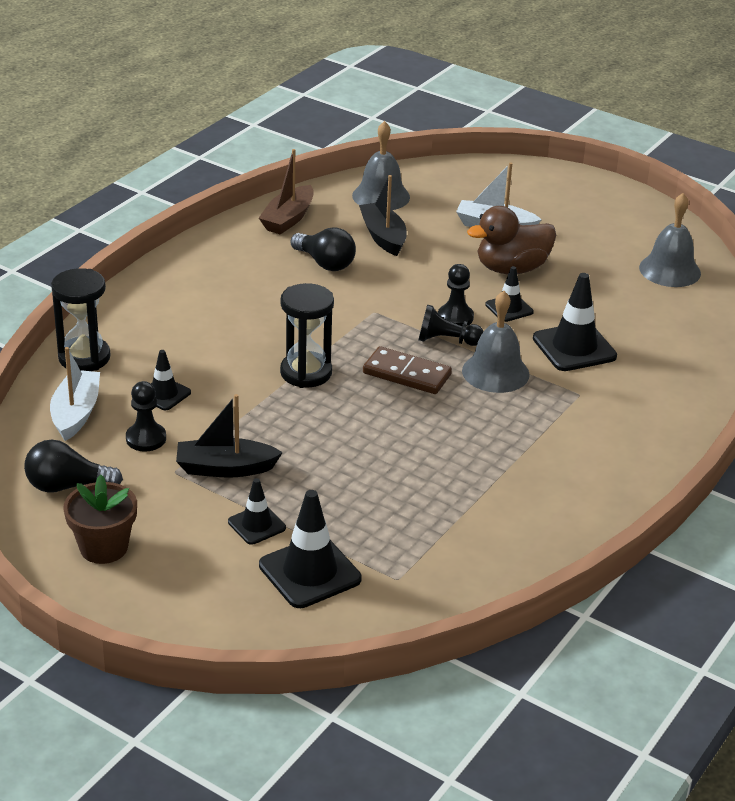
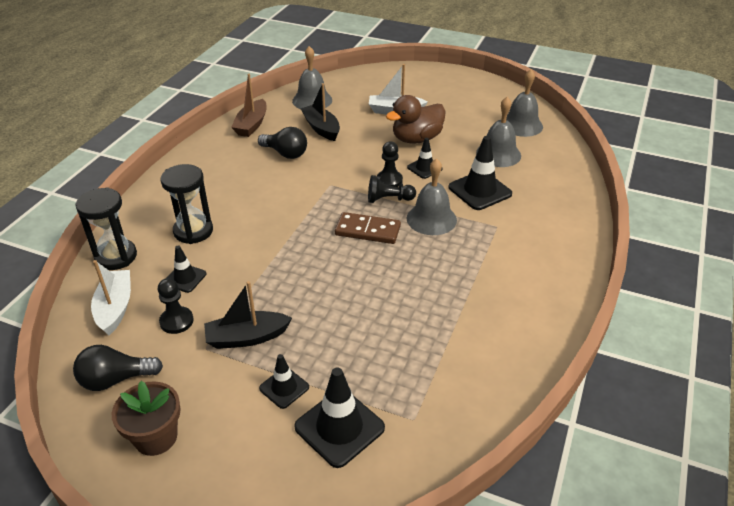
camera: 10 degrees left, 5 degrees up
black hourglass [280,283,334,388] -> black hourglass moved to [161,164,213,244]
none -> grey bell [476,97,521,167]

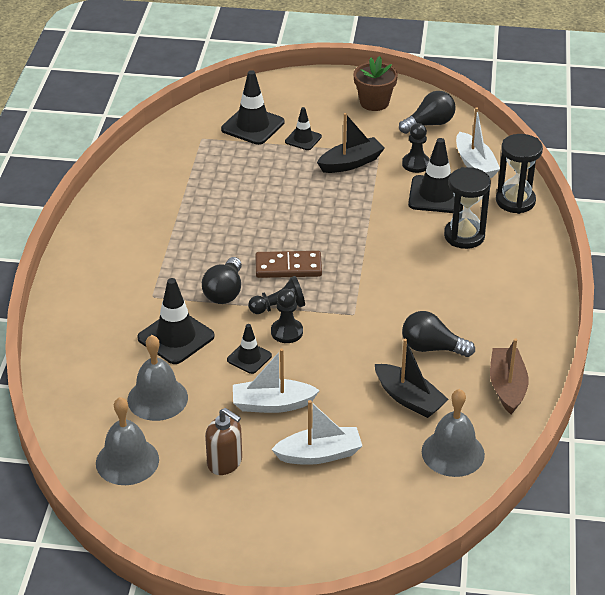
camera: 165 degrees right, 0 degrees up
black traffic cone [167,246,206,293] -> black traffic cone [408,138,455,213], size x1.72
brown duck [386,95,446,144] -> white boat [233,349,320,413]
grey bell [407,158,457,235] -> black light bulb [202,257,242,304]
none -> brown soap dispenser [205,408,242,475]

